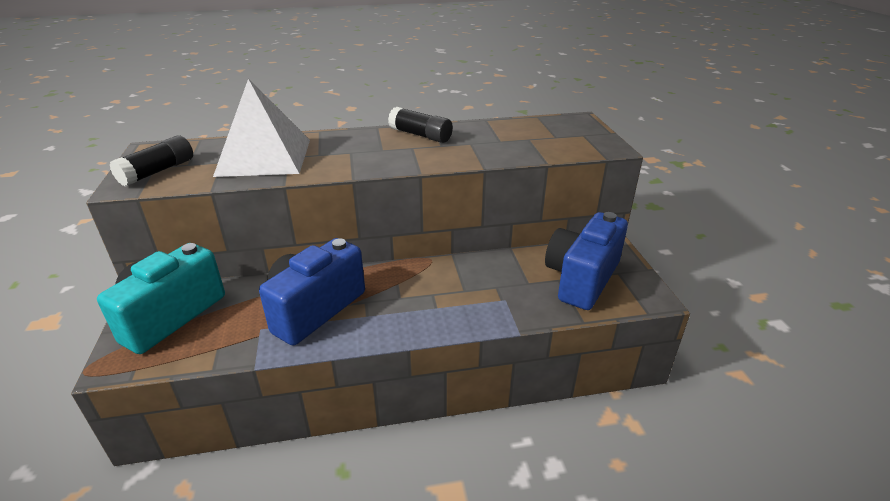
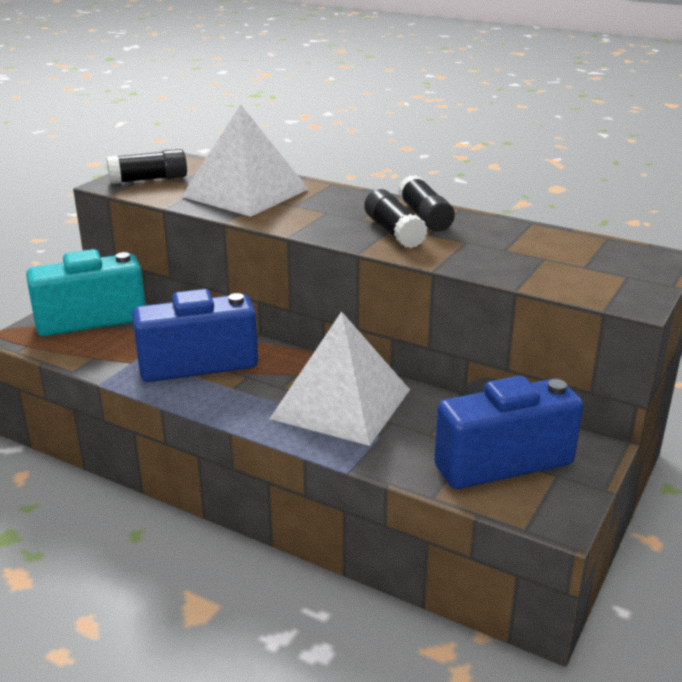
camera: 40 degrees right, 5 degrees down
none -> white pyramid [270,311,410,446]
none -> black glue stick [364,189,428,248]

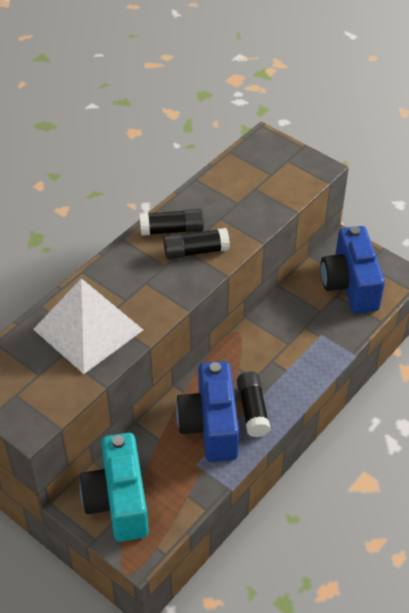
camera: 80 degrees left, 20 degrees up
black glue stick [106,149,187,184] -> black glue stick moved to [237,372,270,437]
white pyramid [270,311,410,446] -> none

